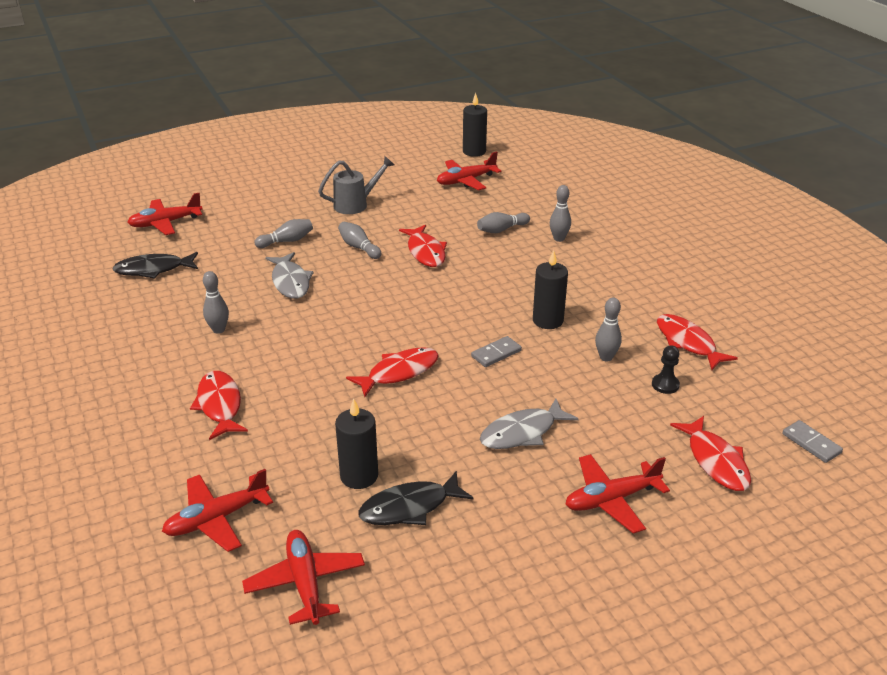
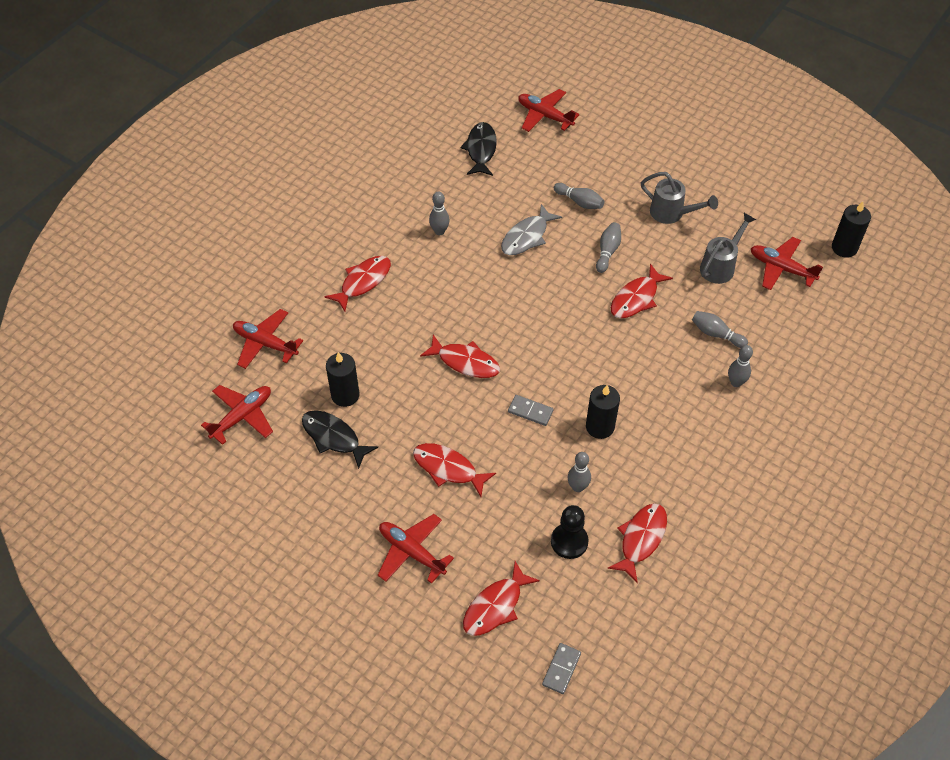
camera: 60 degrees right, 20 degrees up
black fish [112,252,198,279] -> black fish turned 45 degrees clockwise [461,122,497,176]
grey fish [480,399,579,449] -> red fish [413,443,496,497]
black pawn [652,345,680,394] -> black pawn [551,505,589,559], size x1.53
none -> grey watering can [700,213,756,284]

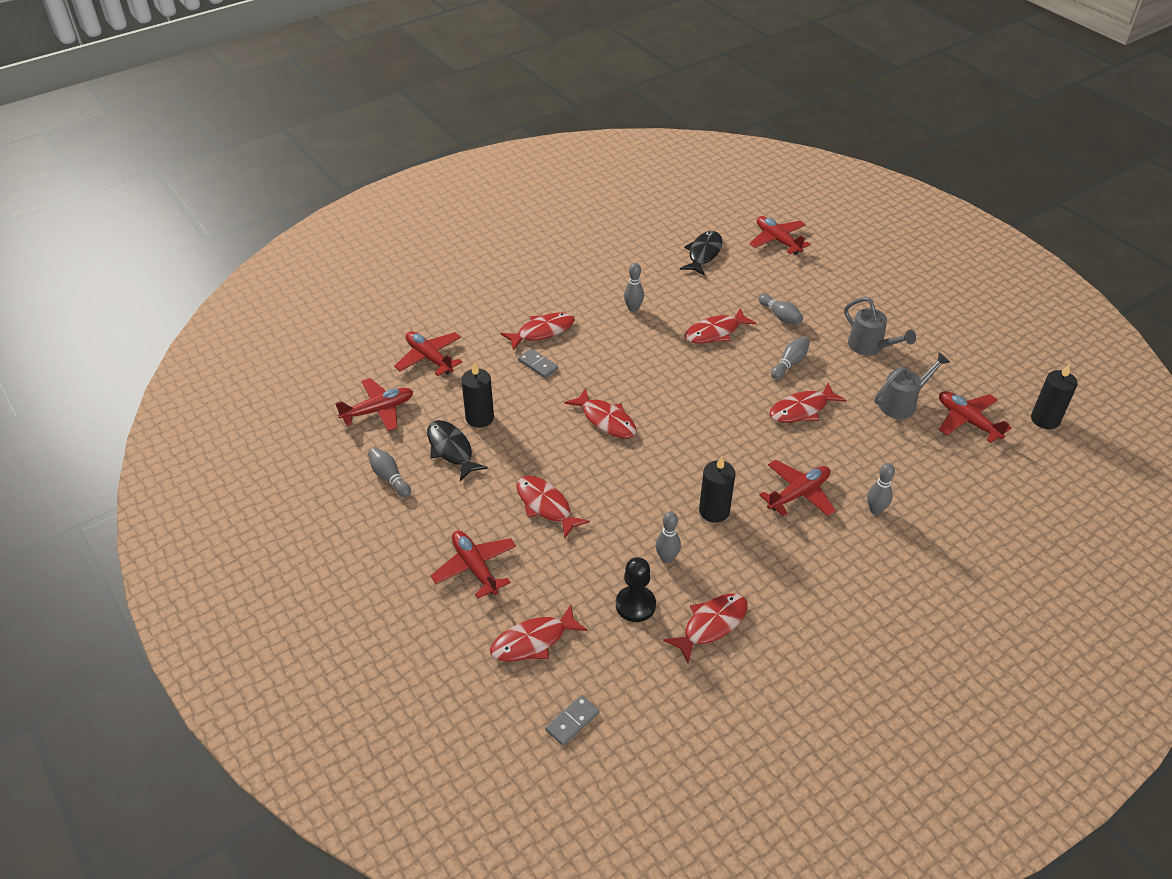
camera: 20 degrees right, 10 degrees down
grey fish [501,204,562,255] -> red fish [685,308,756,344]
grey domino [508,395,553,426] -> grey domino moved to [518,348,558,378]
grey bowling pin [692,311,748,348] -> grey bowling pin moved to [368,447,411,497]
none -> red plane [759,460,836,516]

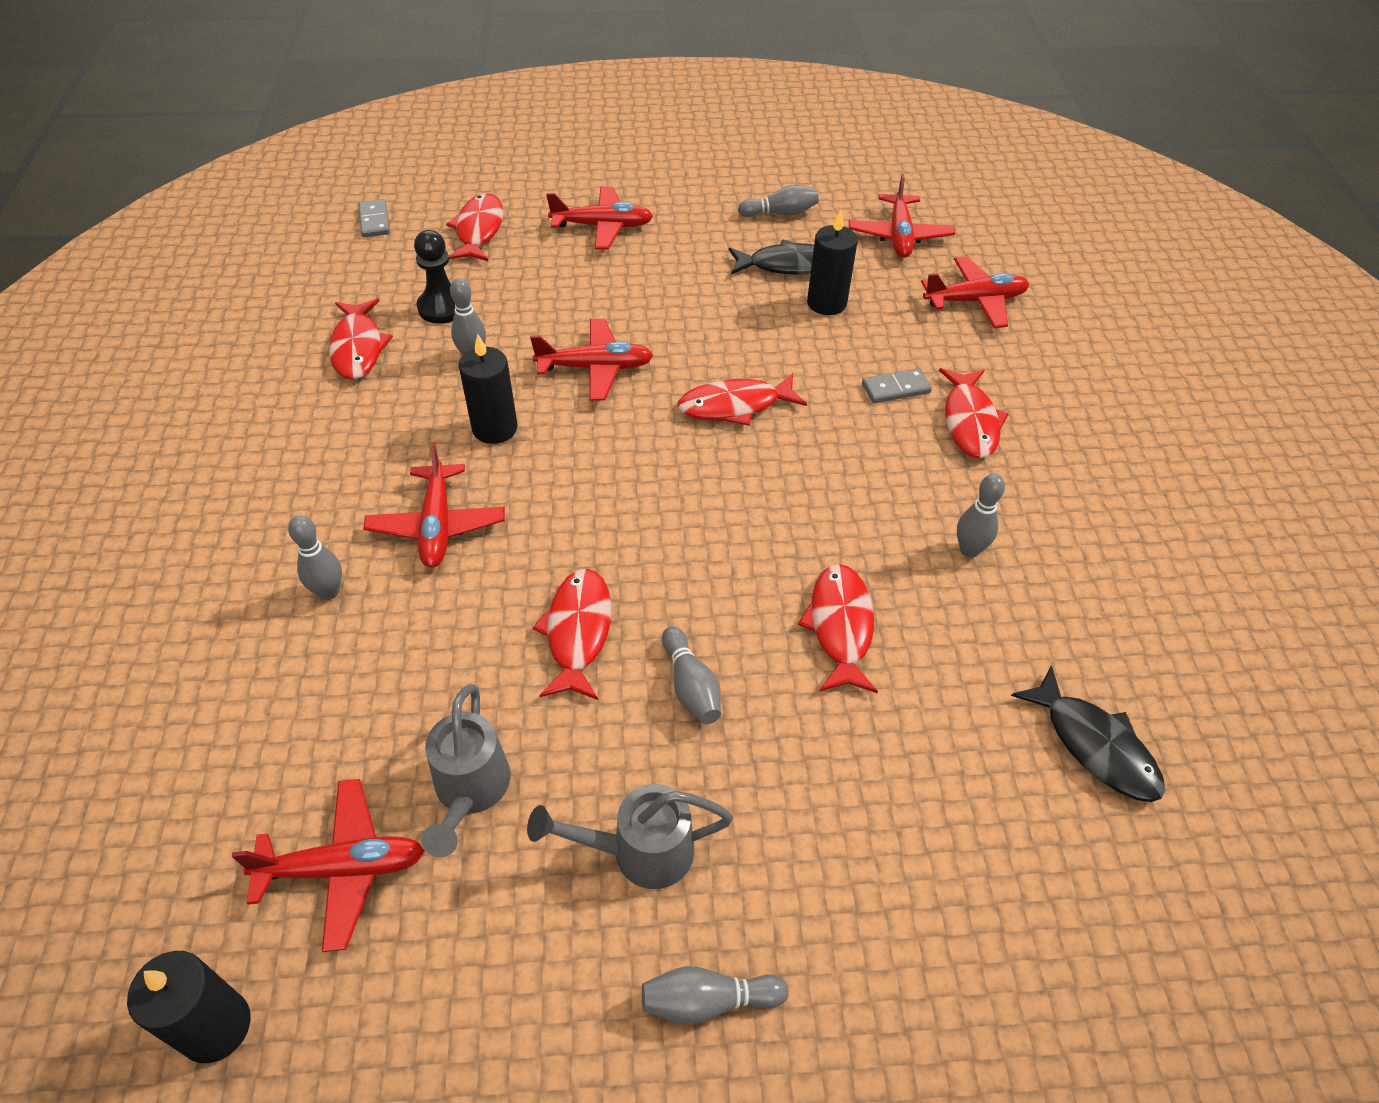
camera: 120 degrees right, 5 degrees up
red fish [516,476,590,538] -> none
red plane [749,216,810,255] -> red plane moved to [530,319,653,401]
grey bowling pin [759,294,803,324] -> grey bowling pin moved to [642,966,789,1024]

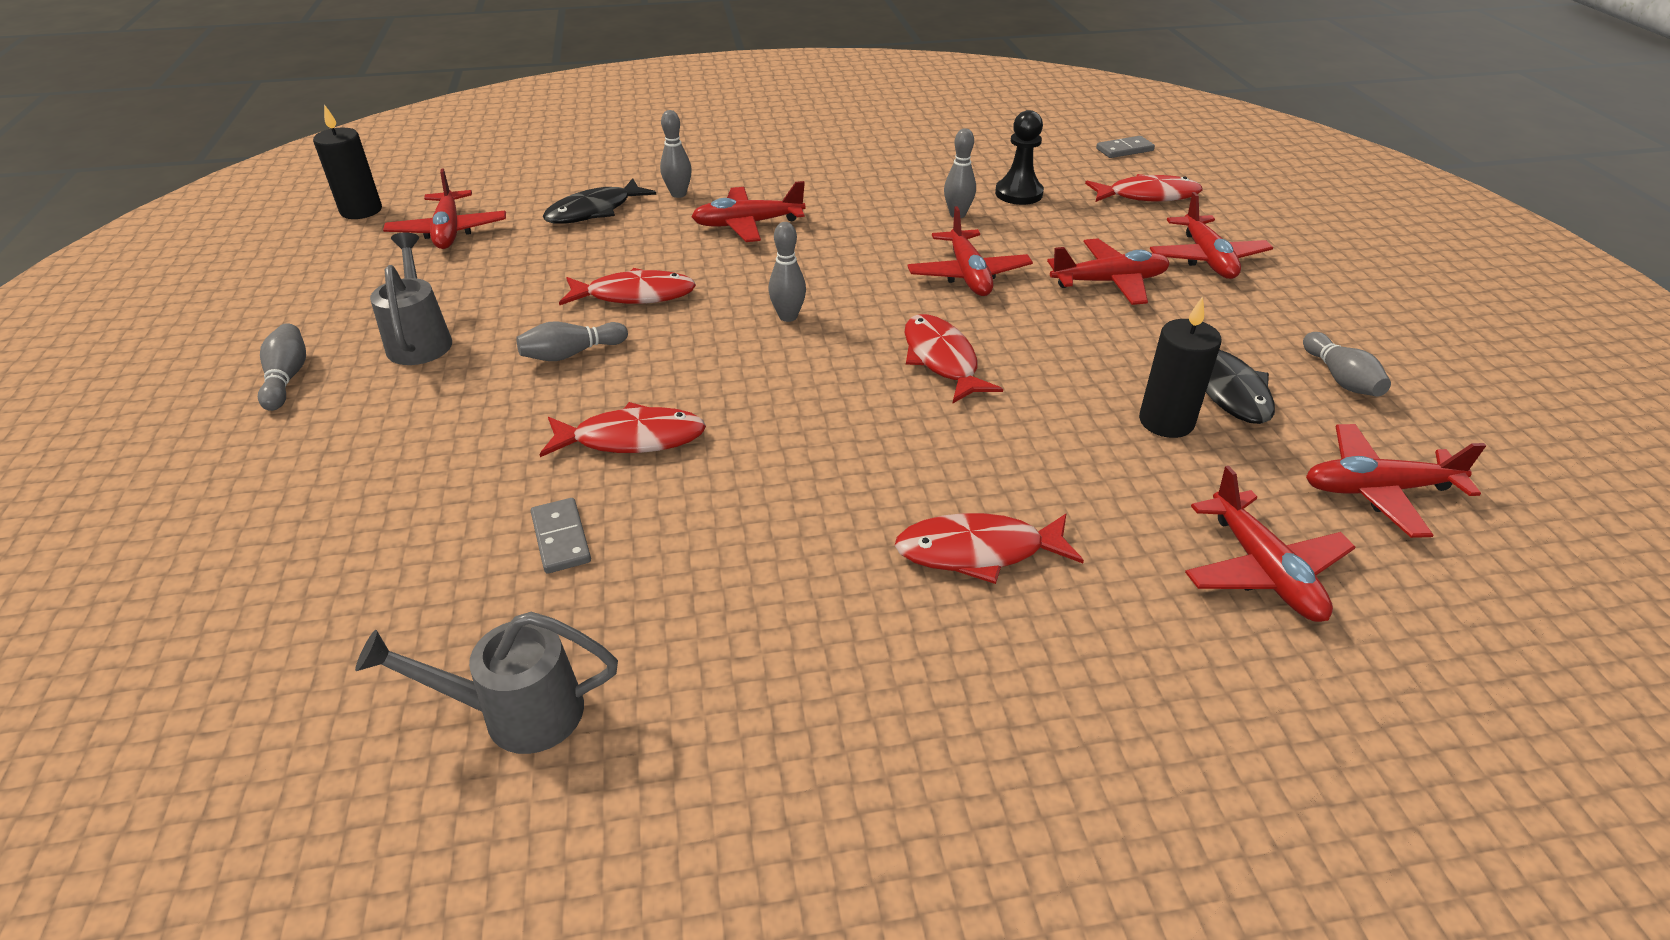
camera: 85 degrees right, 10 degrees down
red fish [329,298,393,380] -> none
grey watering can [421,684,511,857] -> grey watering can moved to [355,612,618,754]
black candle [459,334,517,444] -> none
grey domino [862,368,932,403] -> grey domino moved to [531,498,591,574]
grey bowling pin [957,474,1005,558] -> grey bowling pin moved to [768,222,806,322]
black fish [1011,665,1165,802] -> black fish moved to [543,179,656,224]
none -> red plane [1047,238,1170,305]

